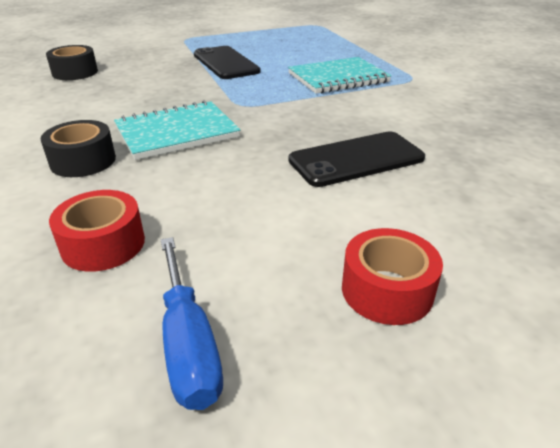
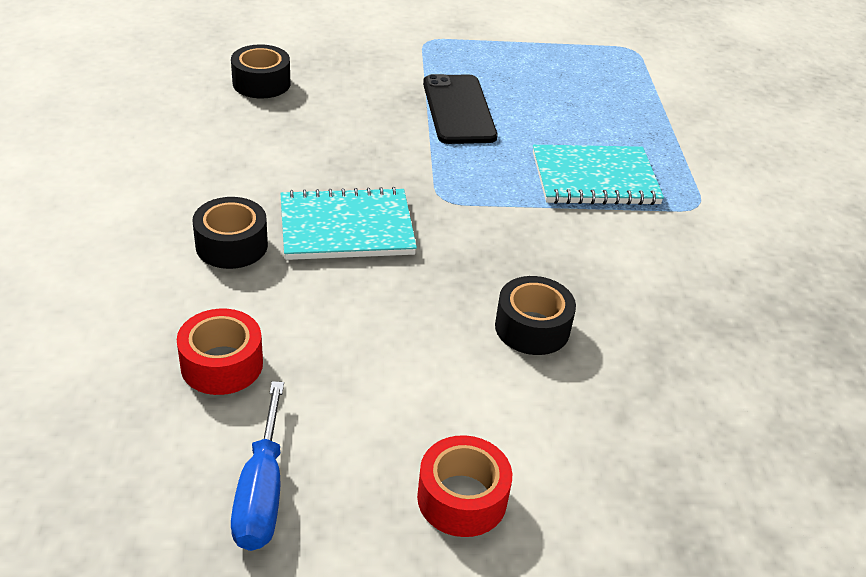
camera: 15 degrees right, 5 degrees up
black phone [288,131,425,187] -> black tape [495,276,576,355]

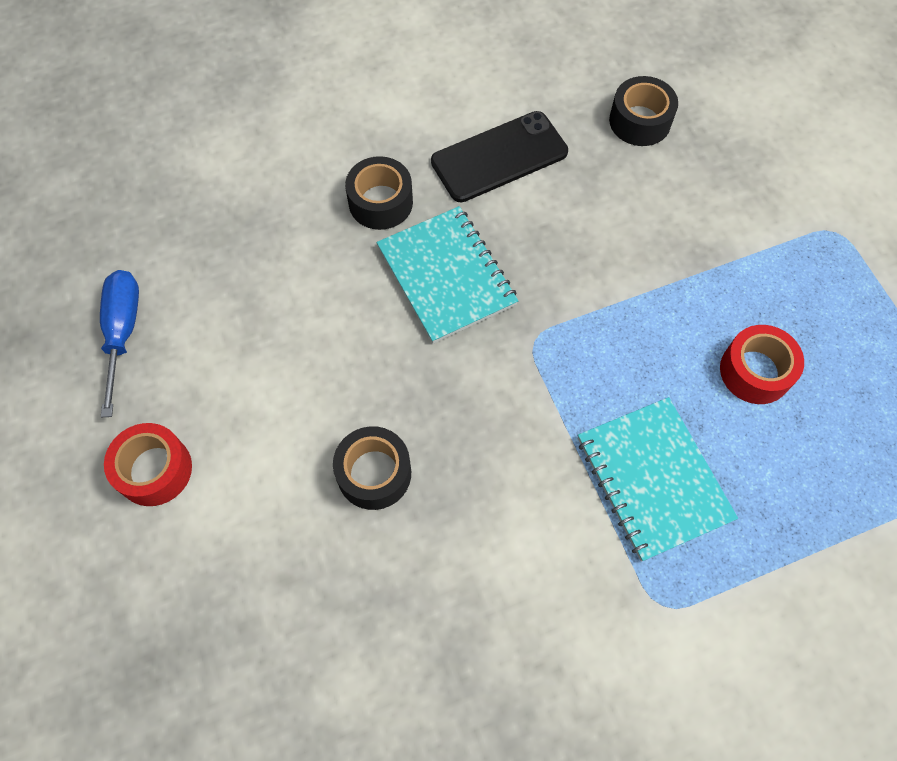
camera: 75 degrees right, 25 degrees up
red tape [177,309,263,395] -> red tape moved to [720,325,804,404]
blue screwdriver [231,381,284,551] -> blue screwdriver turned 105 degrees clockwise [100,270,139,417]
black phone [423,74,498,144] -> black phone moved to [431,111,568,203]

